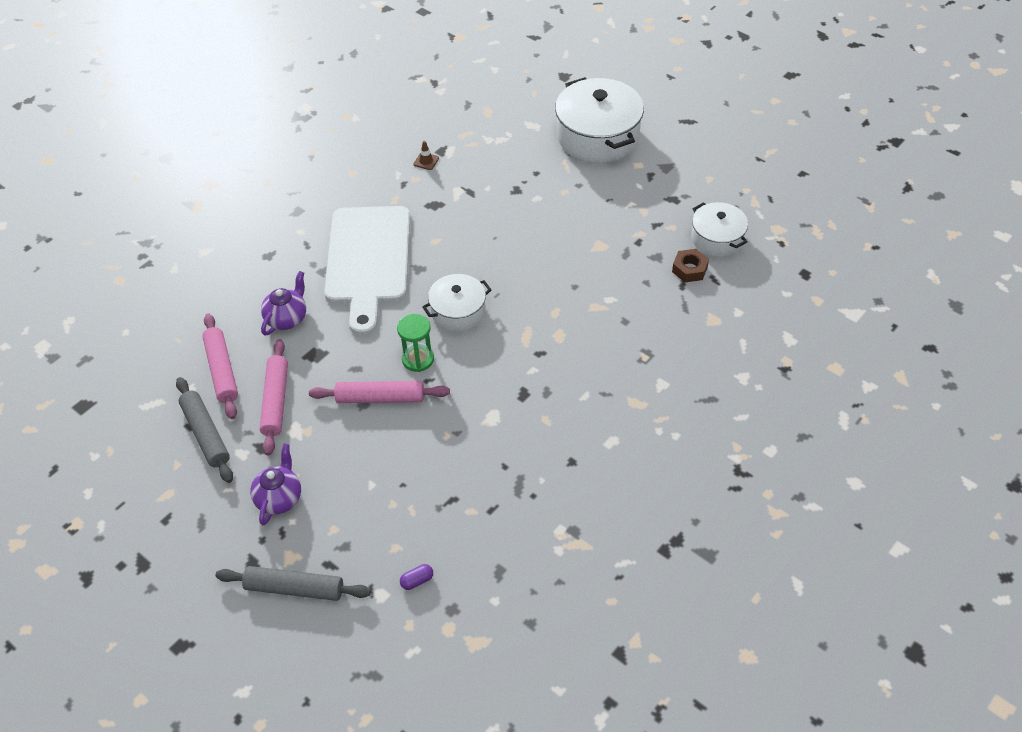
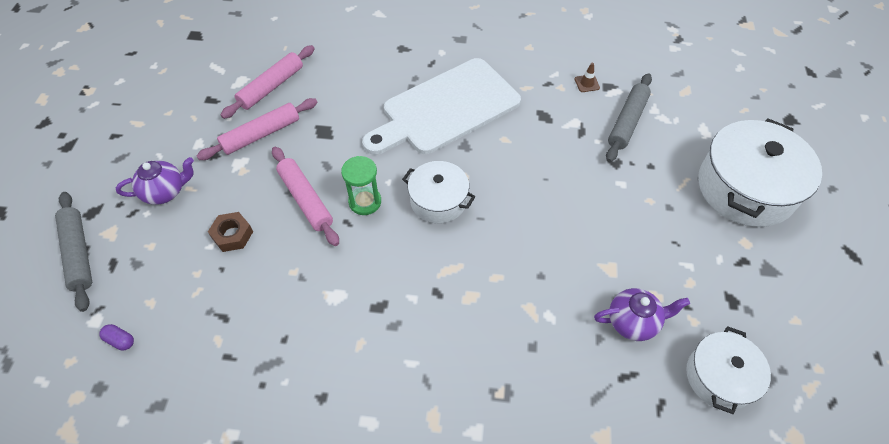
camera: 55 degrees right, 5 degrees up
grey rolling pin [176,377,233,483] -> grey rolling pin moved to [606,73,652,162]
purple teapot [261,271,306,335] -> purple teapot moved to [594,288,690,341]
brown nut [672,249,709,282] -> brown nut moved to [208,212,253,252]

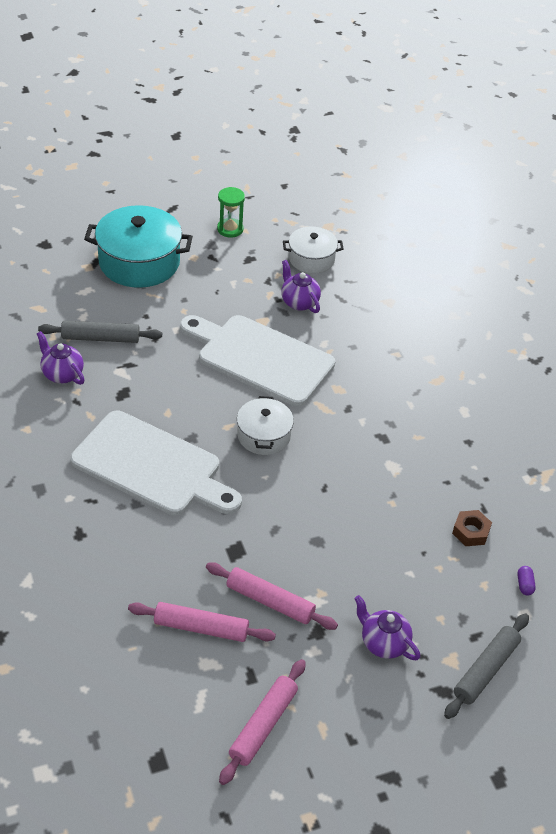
camera: 120 degrees left, 10 degrees down
brown nut [208,212,253,252] -> brown nut moved to [452,510,492,546]
pink rolling pin [272,147,339,246] -> pink rolling pin moved to [219,659,306,785]
green hourglass [341,156,381,215] -> green hourglass moved to [217,187,245,238]
brown traffic cone [575,63,600,92] -> purple teapot [37,331,84,385]
white pot [698,119,822,227] -> turquoise pot [84,205,193,288]
none -> white cutting board [180,315,335,406]

